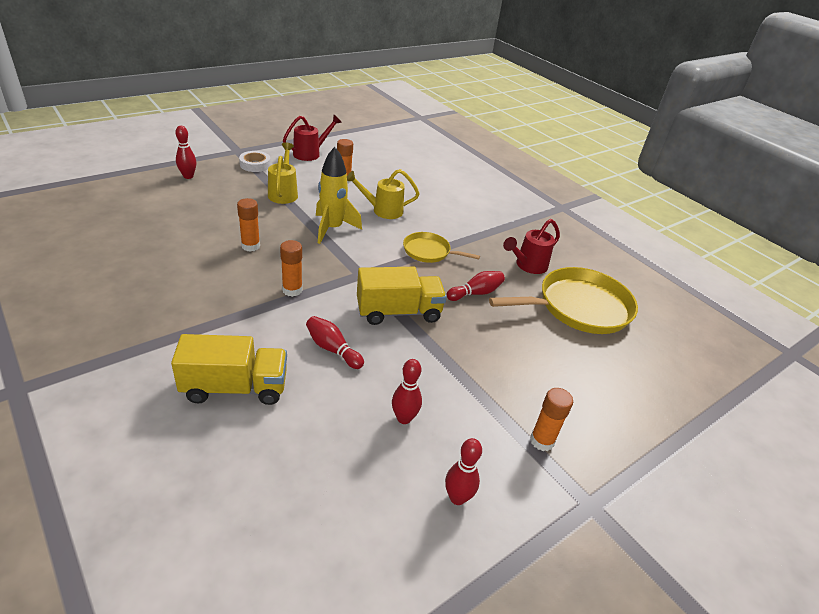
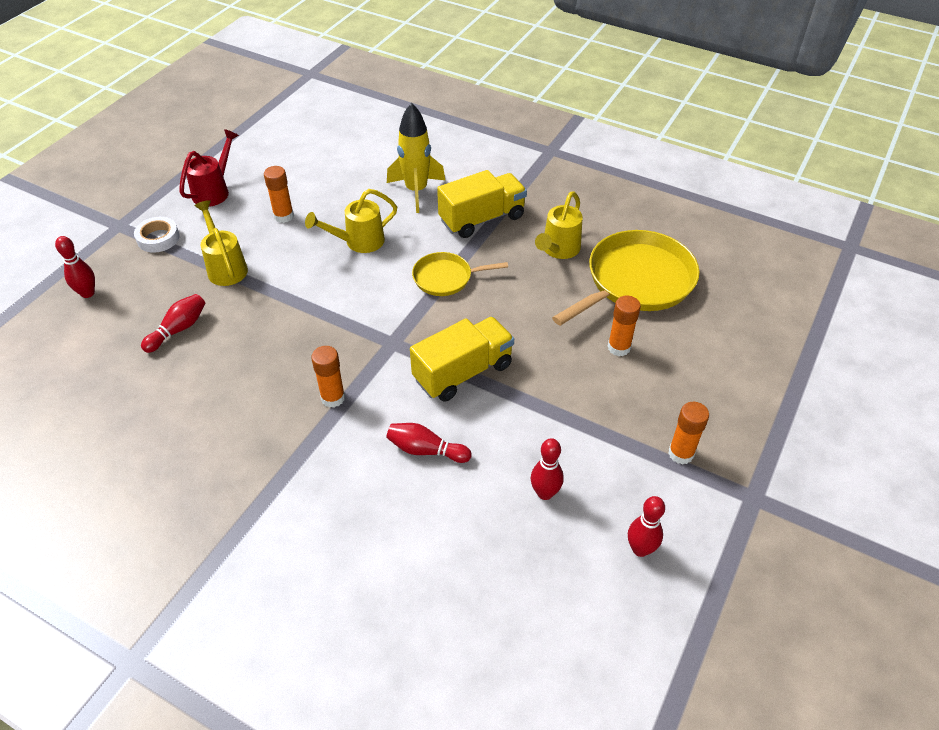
camera: 20 degrees left, 10 degrees up
yellow truck [171,334,287,405] -> yellow truck moved to [437,170,527,238]
orange glue stick [237,198,260,252] -> orange glue stick moved to [608,295,641,356]
yellow rocket [316,147,362,244] -> yellow rocket moved to [387,103,445,213]
red bowling pin [446,271,505,301] -> red bowling pin moved to [141,294,205,353]
red watering can [503,219,560,274] -> yellow watering can [535,191,583,259]

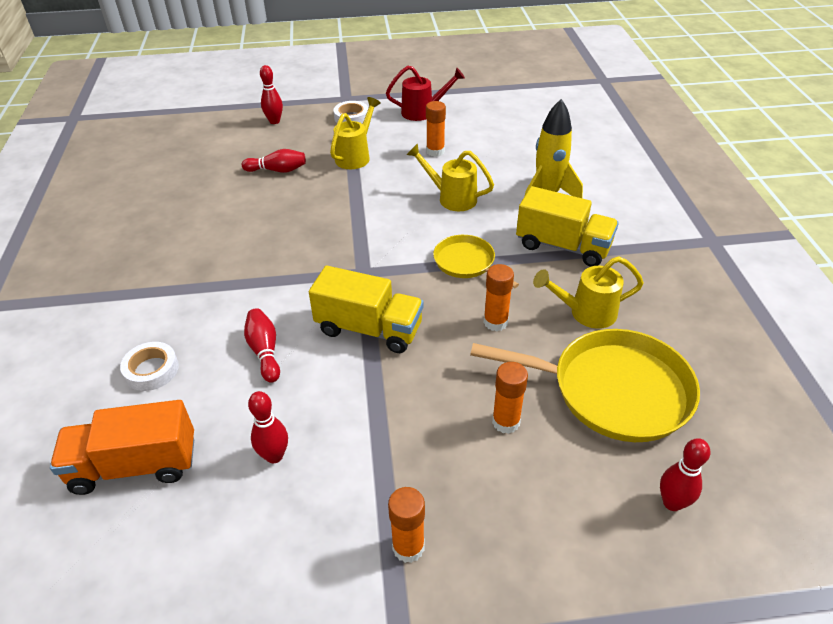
camera: 55 degrees right, 5 degrees down
orange glue stick [311,346,345,408] -> orange glue stick moved to [484,264,514,331]
red bowling pin [628,496,665,557] -> red bowling pin moved to [660,438,710,511]
none -> orange truck [50,400,194,495]
none -> white tape [120,342,179,391]

